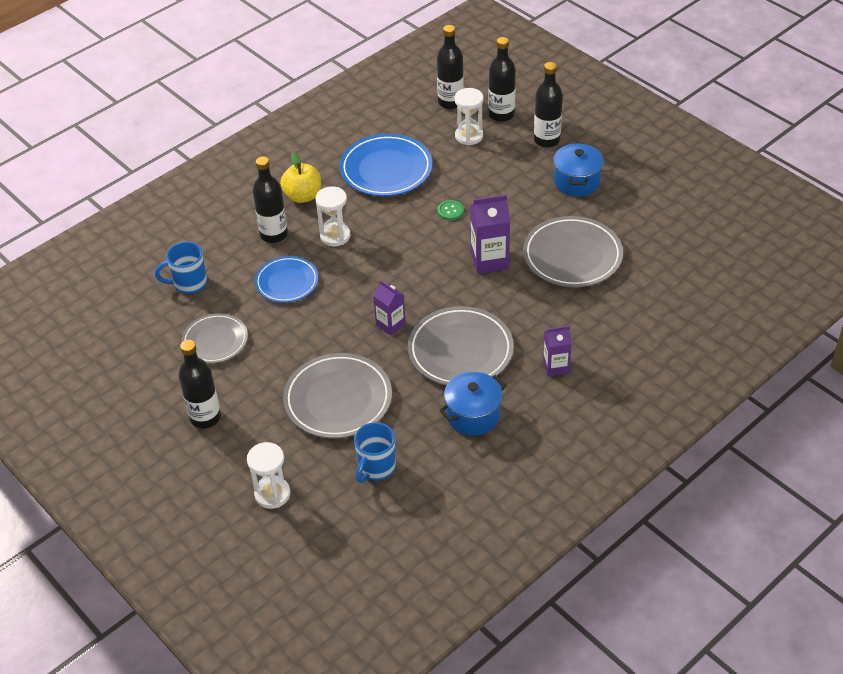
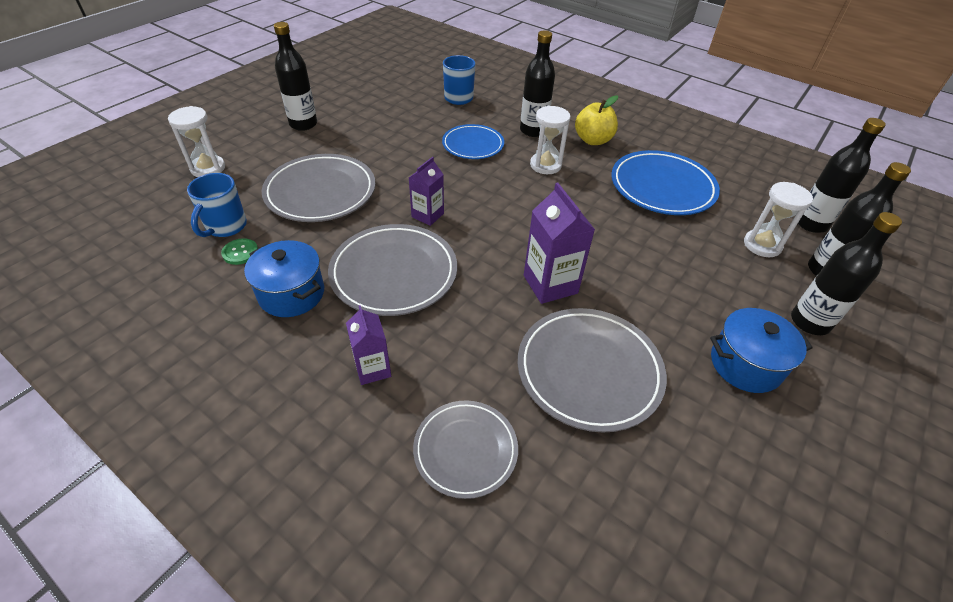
camera: 75 degrees right, 0 degrees up
grey plate [182,313,248,363] -> grey plate moved to [413,400,518,499]
blue mug [354,422,396,483] -> blue mug turned 90 degrees counterclockwise [187,173,247,237]
green button [437,200,464,220] -> green button moved to [221,238,258,265]

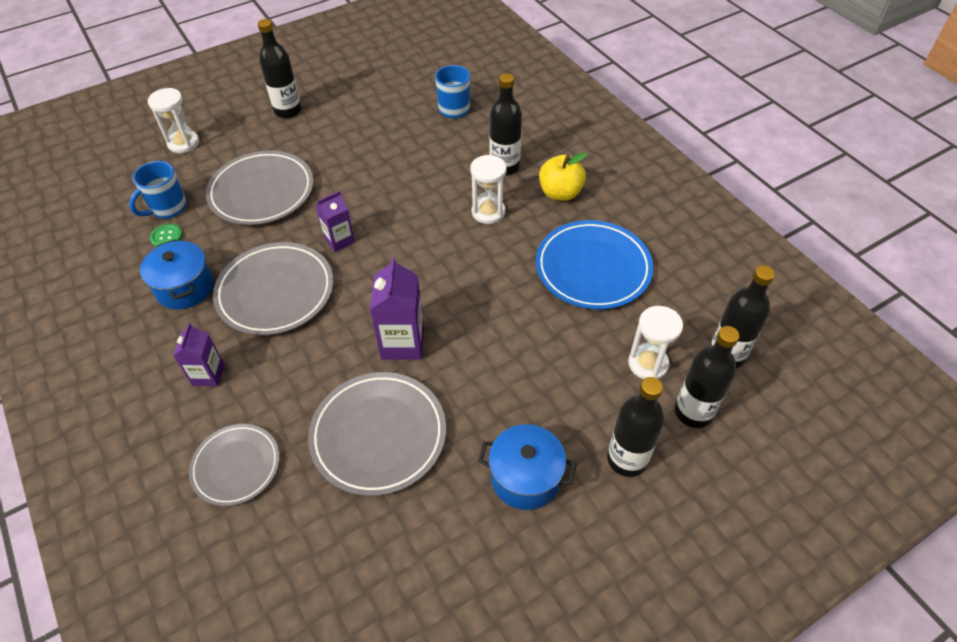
camera: 25 degrees right, 5 degrees up
blue plate [442,124,504,159] -> none

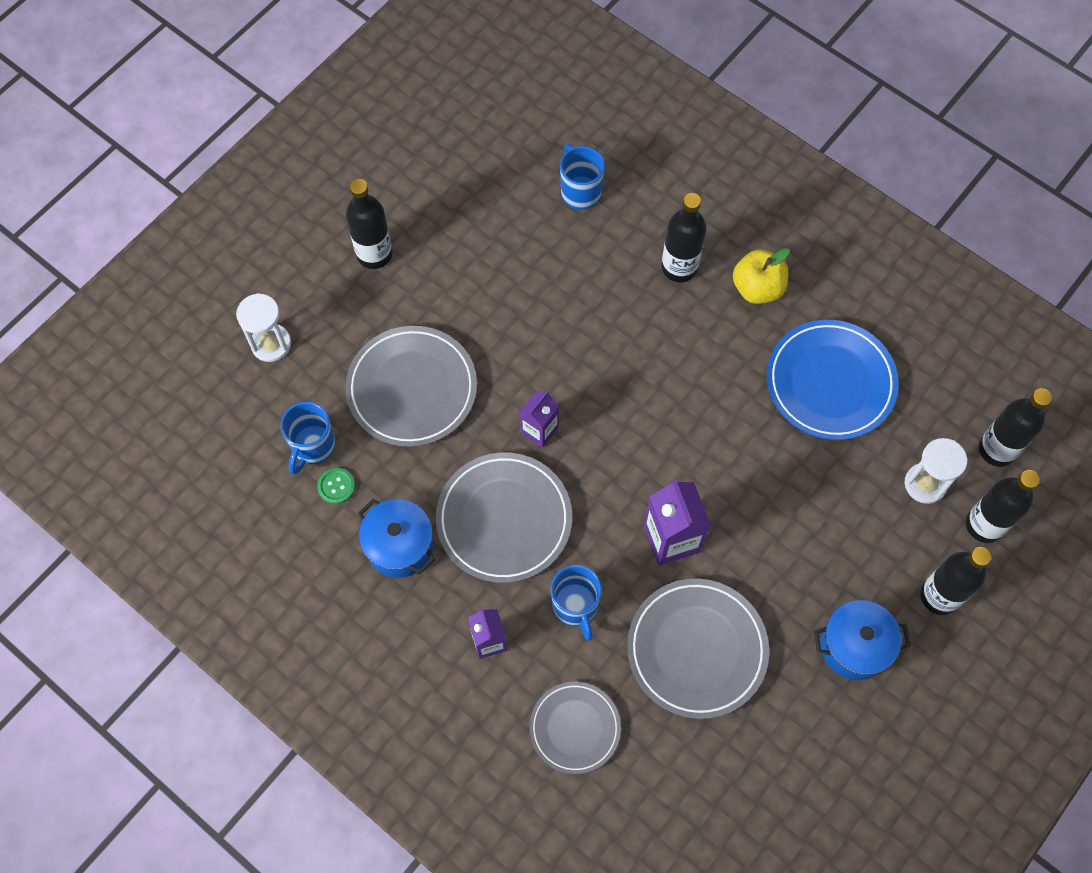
camera: 20 degrees left, 15 degrees up
white hourglass [470,155,506,224] -> none
none -> blue mug [551,565,602,641]

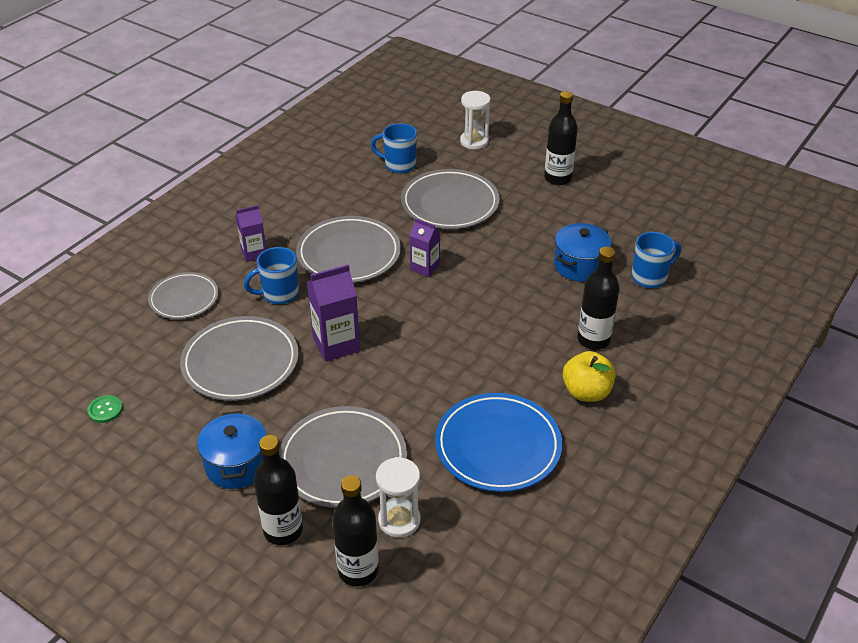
camera: 85 degrees right, 25 degrees down
green button [317,468,355,504] -> green button moved to [87,395,123,423]
blue pot [358,499,435,578] -> blue pot moved to [554,223,611,282]
black bottle [979,388,1052,467] -> none
none -> grey plate [279,406,407,508]

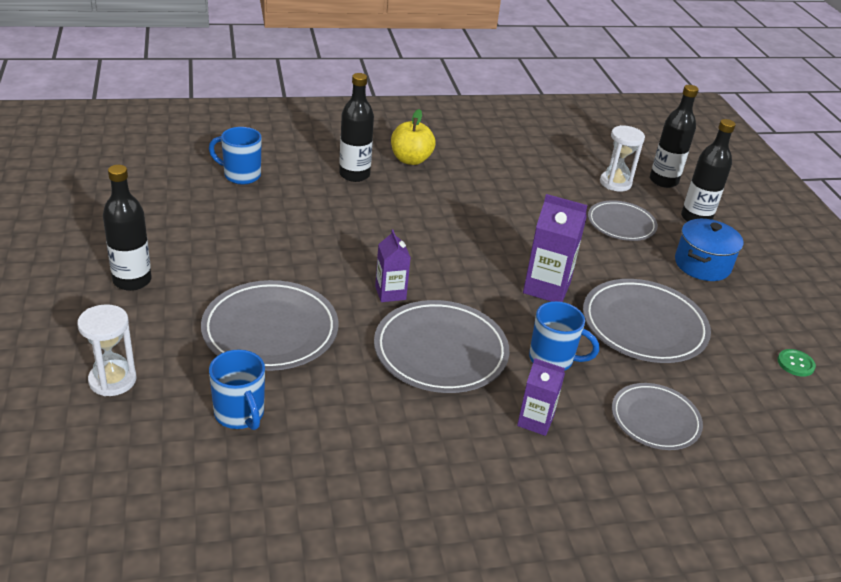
camera: 140 degrees left, 5 degrees down
grey plate [279,406,407,508] -> grey plate [588,200,658,241], size x0.63
blue plate [435,393,562,492] -> none
blue pot [554,223,611,282] -> none

